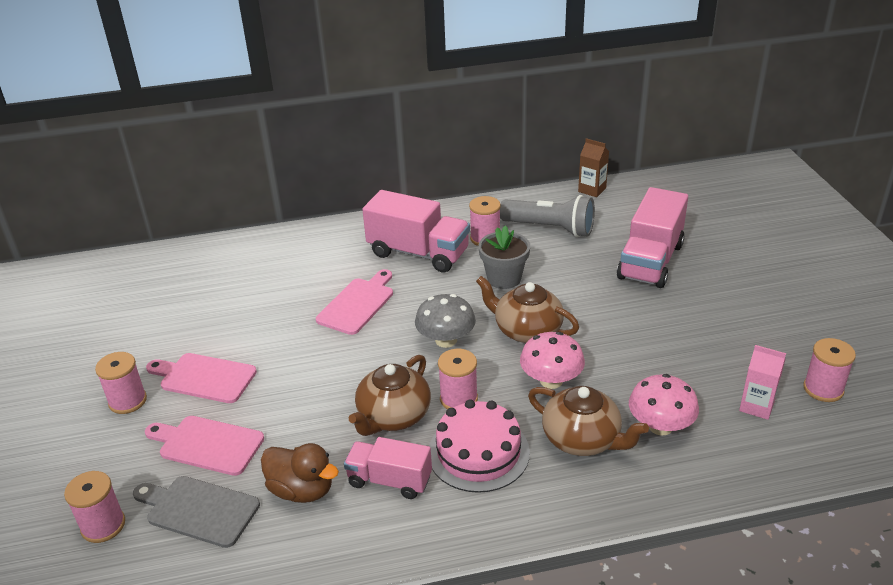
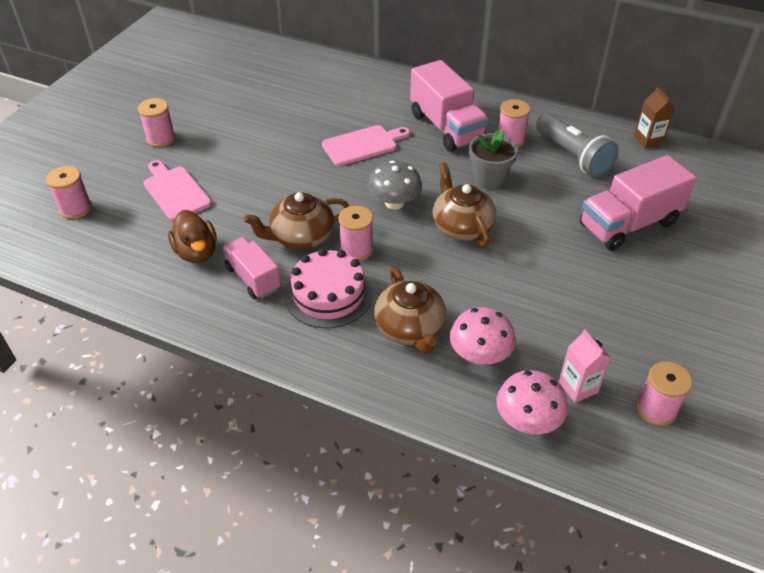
camera: 35 degrees right, 10 degrees up
grey cutting board [133,476,260,548] -> none
pink cutting board [146,353,257,403] -> none
pink mushroom [520,332,585,389] -> pink mushroom moved to [496,370,568,435]

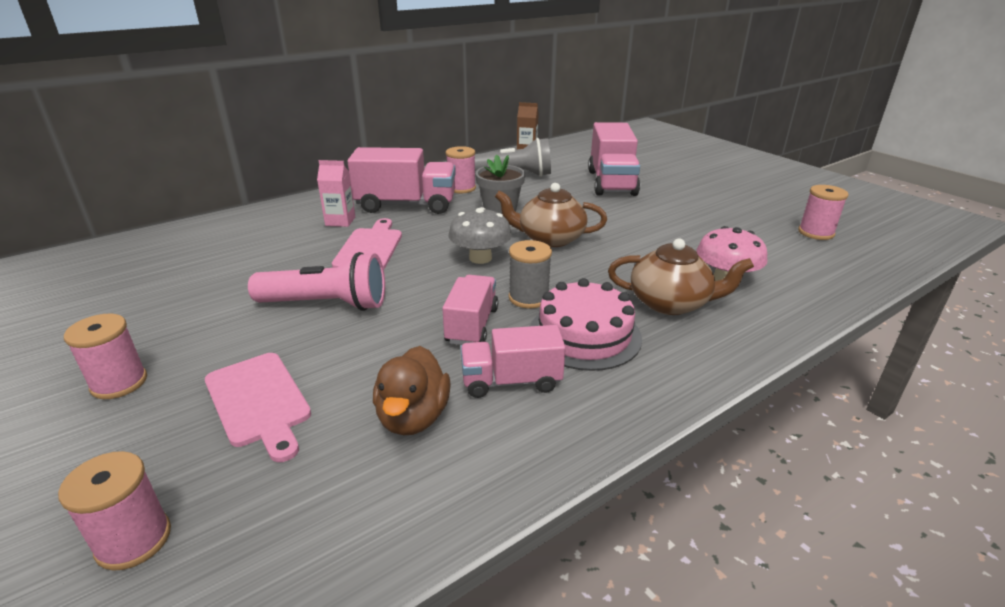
camera: 60 degrees left, 15 degrees down
pink cutting board [144,160,212,221] -> pink cutting board turned 120 degrees counterclockwise [205,353,311,462]
brown duck [168,210,217,263] -> brown duck turned 90 degrees clockwise [373,346,451,435]
brown teapot [244,192,349,249] -> pink truck [442,275,498,345]
pink spool [338,205,374,261] -> grey spool [509,240,552,309]
pink mushroom [496,370,568,435] -> none
pink carton [558,329,611,403] -> pink carton moved to [317,160,355,227]
none -> pink flashlight [248,252,385,311]

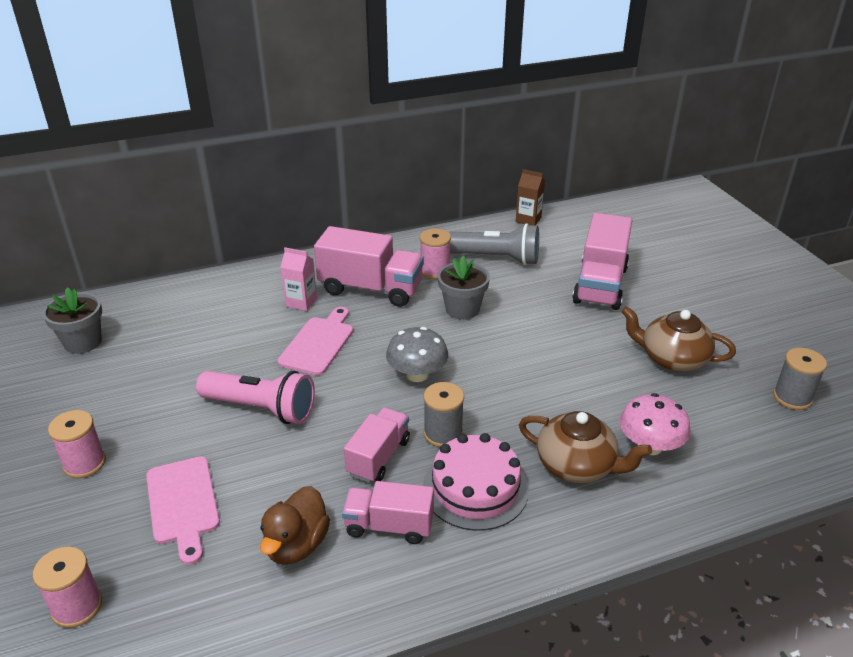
camera: 15 degrees right, 5 degrees up
brown teapot [495,183,607,247] -> brown teapot moved to [621,306,736,372]
pink spool [798,185,849,240] -> grey spool [773,348,827,410]
none -> grey flower pot [43,287,102,354]

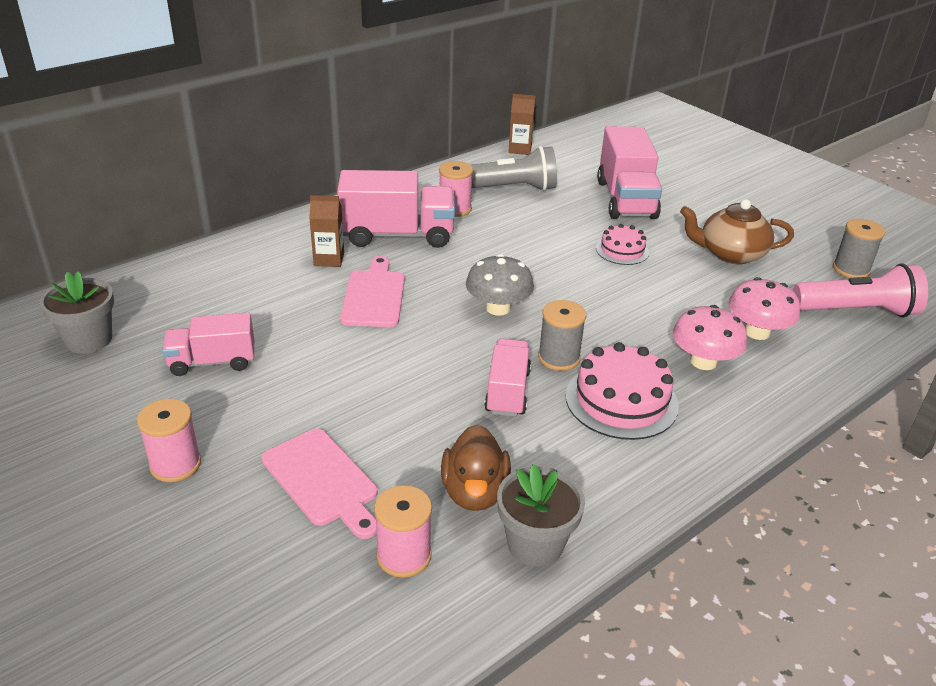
camera: 20 degrees left, 0 degrees up
pink spool [33,546,102,628] -> pink spool moved to [374,485,432,578]
pink flashlight [196,371,315,424] -> pink flashlight moved to [793,264,928,317]
pink carton [281,247,317,311] -> brown carton [309,195,344,267]
pink truck [342,481,434,544] -> pink truck moved to [162,313,254,376]
grey flower pot [438,256,490,320] -> grey flower pot moved to [497,464,585,567]
brown teapot [519,411,652,483] -> pink mushroom [672,305,747,370]
none -> pink cake [596,224,649,265]

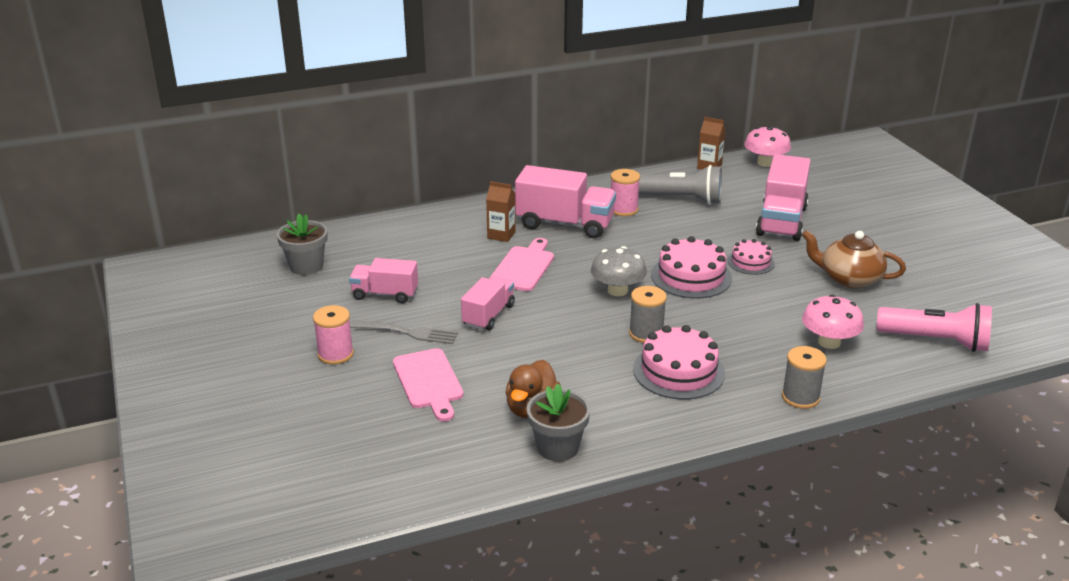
camera: 20 degrees right, 5 degrees down
pink spool [374,485,432,578] -> none
pink truck [484,338,531,417] -> pink truck moved to [461,276,515,330]
pink mushroom [672,305,747,370] -> pink mushroom moved to [744,126,791,167]
grey spool [833,219,885,278] -> grey spool moved to [782,346,827,409]
none -> grey fork [350,320,458,344]
none -> pink cake [651,236,732,299]

